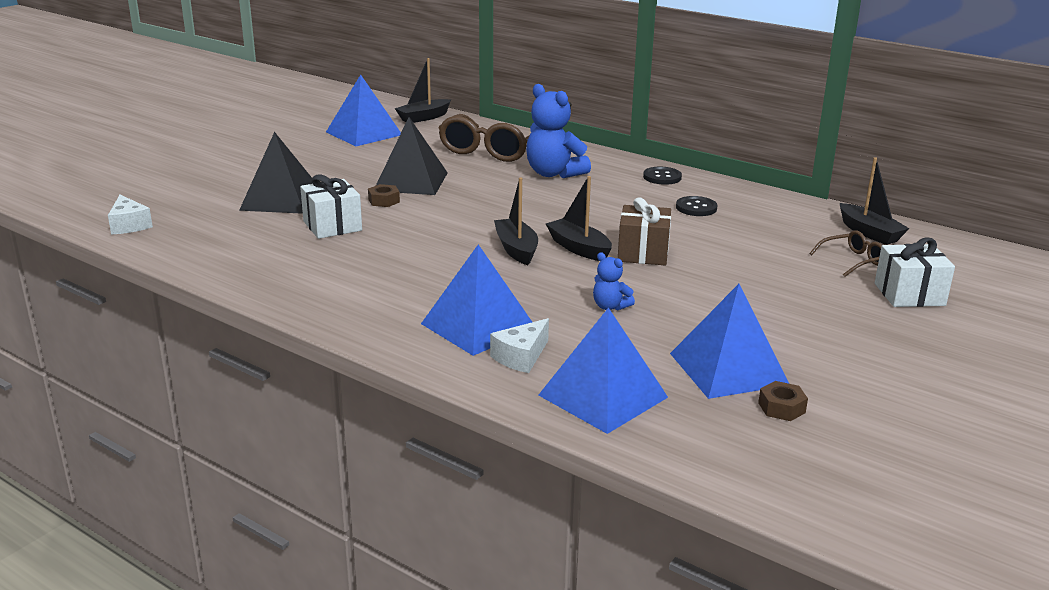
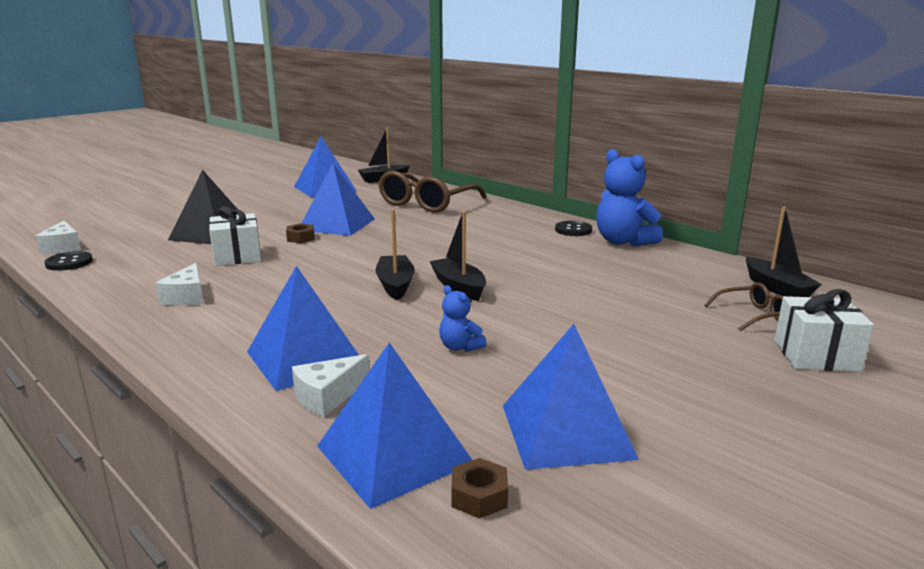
camera: 10 degrees right, 5 degrees down
black pyramid [376,117,448,195] -> blue pyramid [302,164,375,236]
blue teddy bear [526,84,591,178] -> blue teddy bear moved to [596,149,663,246]
brown gift [618,197,671,265] -> none
black button [676,196,718,216] -> black button moved to [44,251,93,271]
brown nut [758,381,808,421] -> brown nut moved to [451,458,508,519]
none -> white cheese [155,263,204,306]

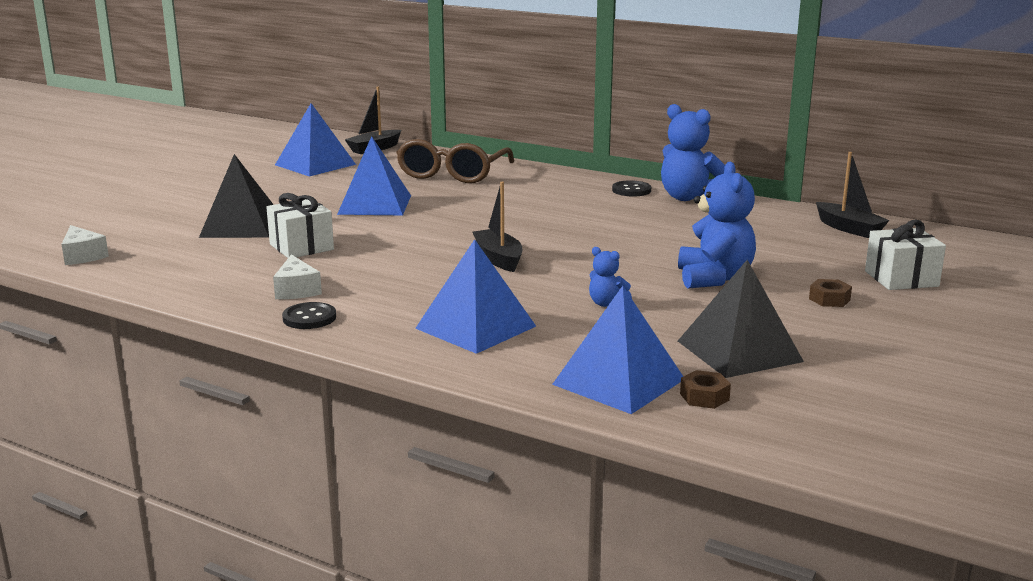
camera: 15 degrees left, 0 degrees up
black button [44,251,93,271] -> black button moved to [282,302,336,329]
brown nut [286,223,315,243] -> brown nut moved to [809,279,852,307]
white cheese [292,354,370,417] -> none
black boat [430,211,486,301] -> none
blue pyramid [503,324,639,470] -> black pyramid [678,260,804,378]
brown glasses [704,282,783,331] -> none
none -> blue teddy bear [678,161,756,289]

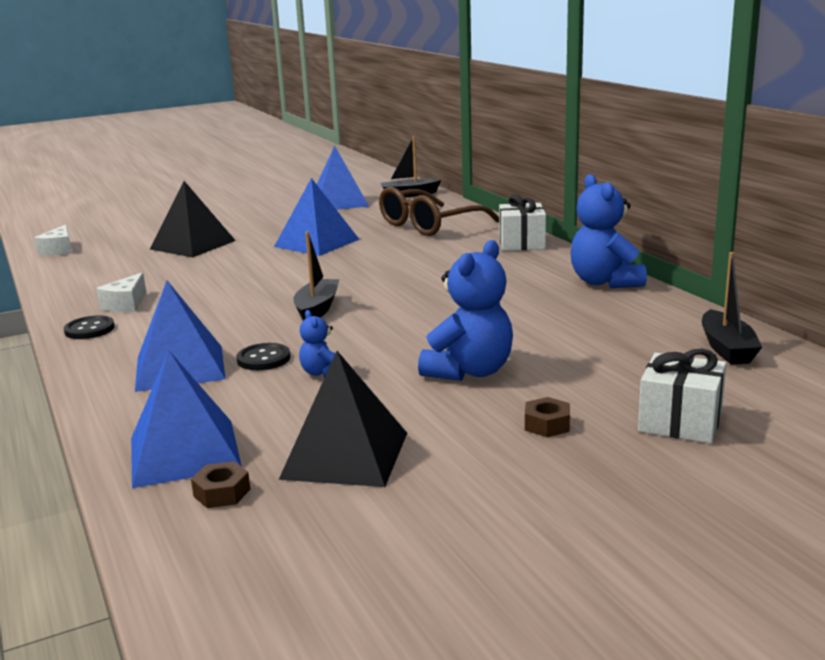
camera: 35 degrees right, 0 degrees up
white gift [266,193,334,258] -> white gift moved to [499,195,546,251]
black button [612,180,651,196] -> black button moved to [237,343,291,370]

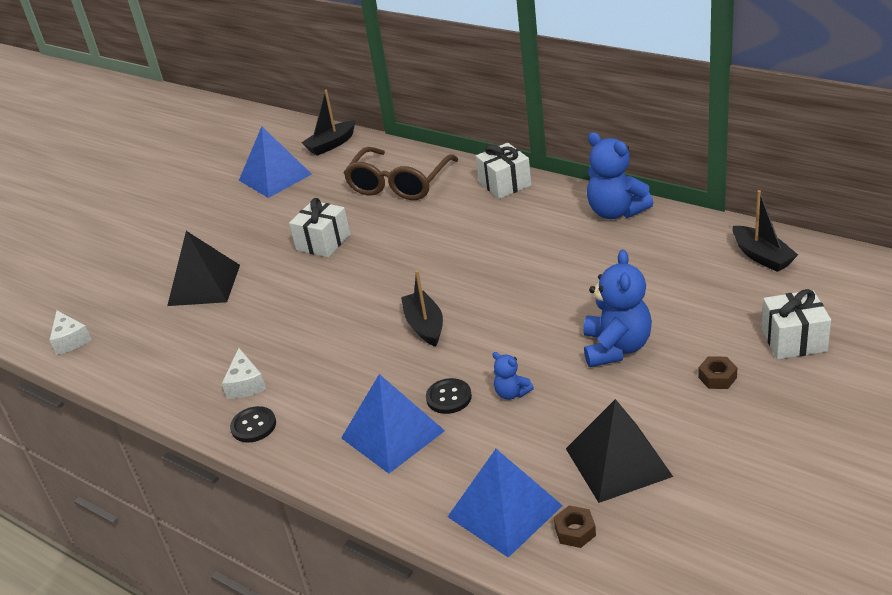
camera: 25 degrees left, 15 degrees up
blue pyramid [274,178,360,256] -> white gift [289,198,350,257]

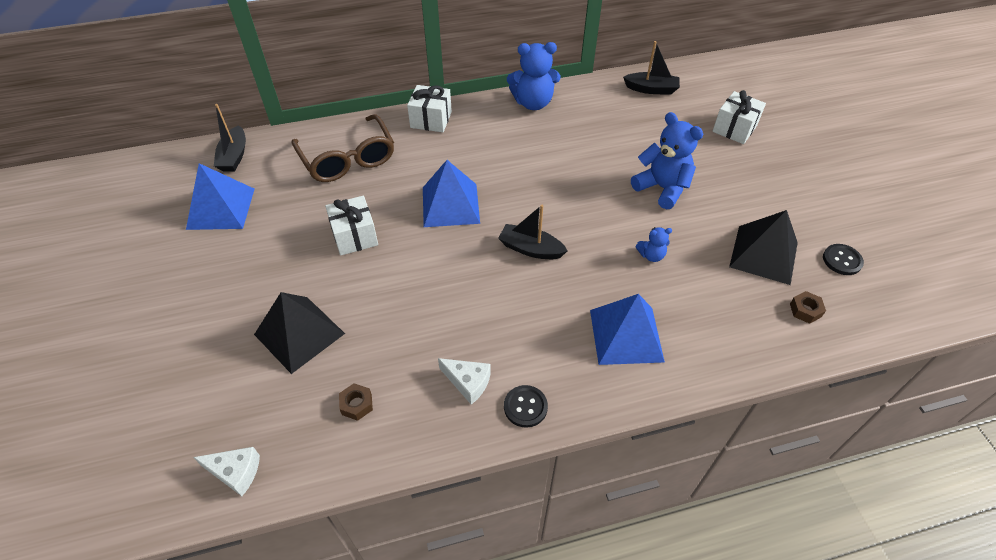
camera: 55 degrees left, 15 degrees up
black button [426,378,472,414] -> black button moved to [823,244,864,275]
blue pyramid [448,449,563,558] -> blue pyramid moved to [423,160,480,227]
brown nut [698,357,737,389] -> brown nut moved to [339,383,373,421]

